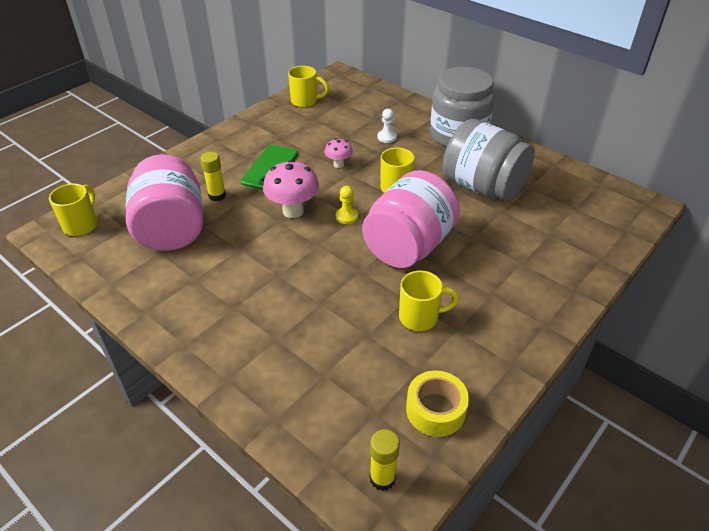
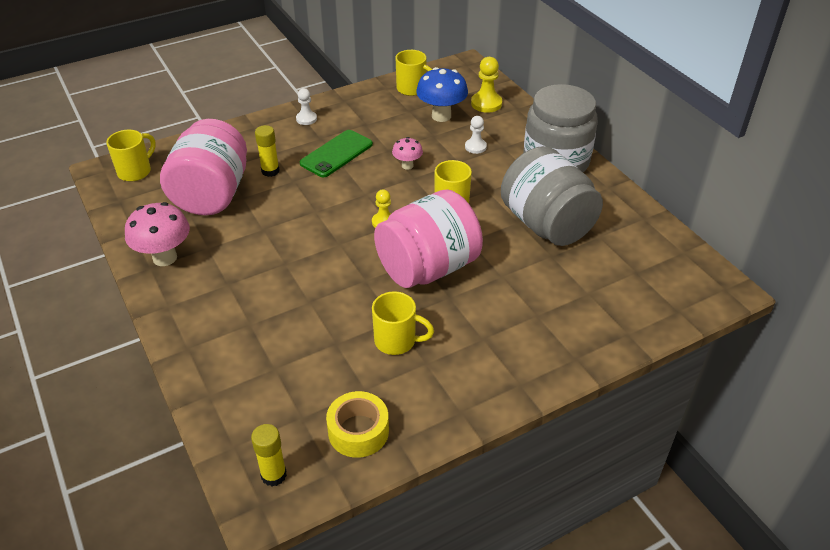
camera: 20 degrees right, 0 degrees up
pink mushroom [263,160,319,218] -> pink mushroom moved to [125,202,190,266]
none -> white pawn [296,88,317,125]
none -> blue mushroom [416,67,468,122]
none -> yellow pawn [471,57,502,113]

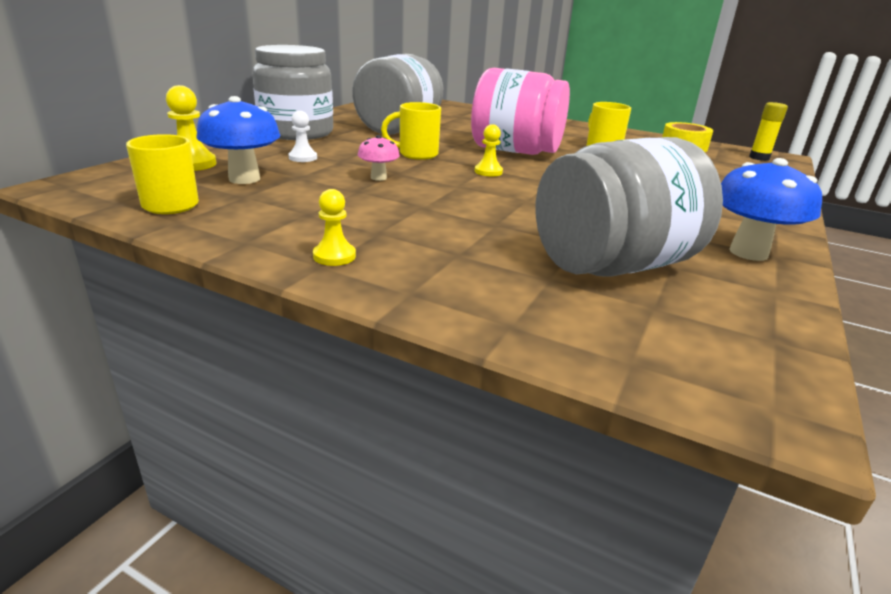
camera: 125 degrees left, 15 degrees down
yellow mug [106,130,156,182] -> none
pink mushroom [125,202,190,266] -> blue mushroom [721,158,822,261]
pink jar [160,119,247,215] -> grey jar [536,137,723,276]
yellow glue stick [255,125,279,177] -> none
white pawn [296,88,317,125] -> yellow pawn [313,189,356,266]
green phone [300,130,373,177] -> none

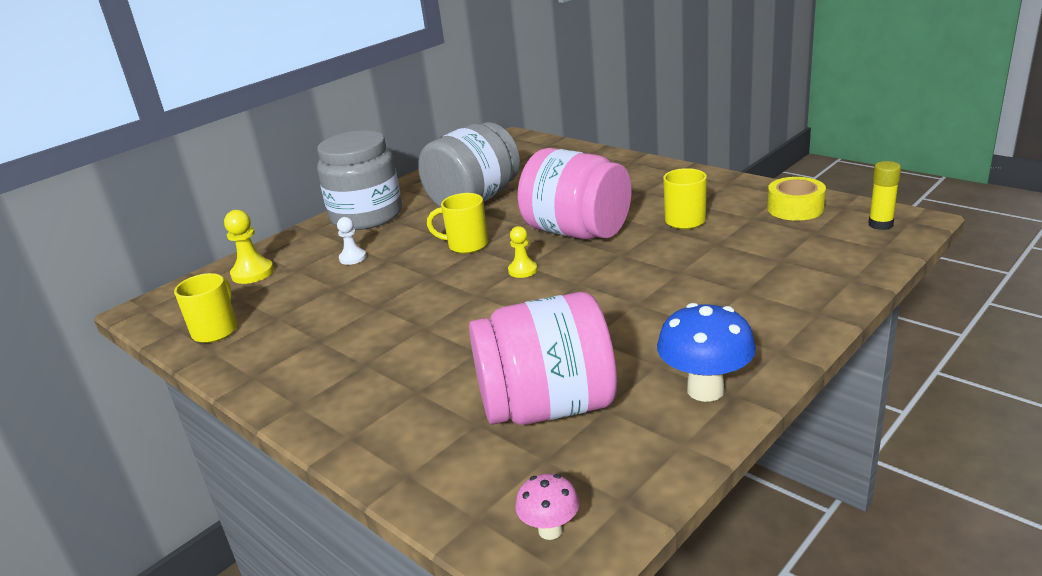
camera: 20 degrees right, 0 degrees up
blue mushroom [196,96,281,184] -> none
yellow pawn [313,189,356,266] -> none
pink mushroom [358,135,400,181] -> pink mushroom moved to [515,474,579,540]
grey jar [536,137,723,276] -> pink jar [469,292,617,425]

